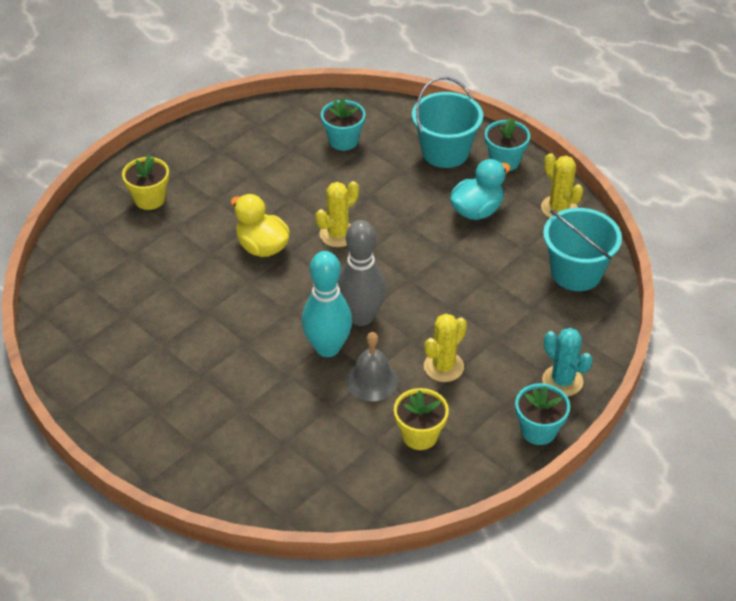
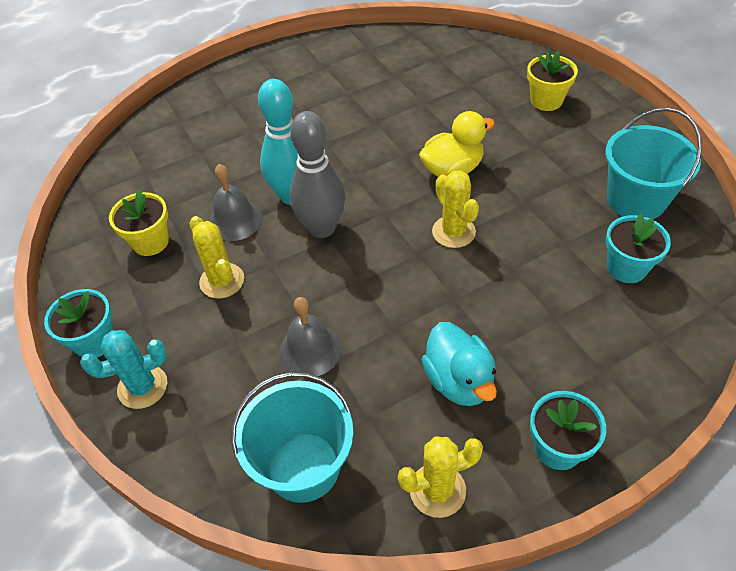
camera: 110 degrees right, 5 degrees up
turquoise bucket [412,77,483,168] -> turquoise bucket moved to [605,107,702,219]
none -> grey bell [279,297,342,376]

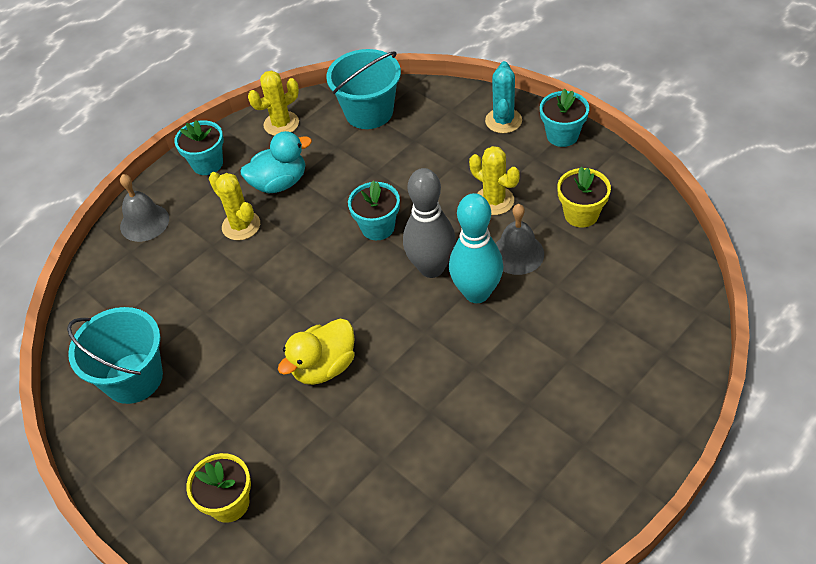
camera: 165 degrees right, 0 degrees up
turquoise cactus [80,330,167,409] -> turquoise cactus turned 45 degrees counterclockwise [485,61,522,133]
grey bell [279,297,342,376] -> grey bell moved to [120,174,169,242]
turquoise duck [422,322,497,406] -> turquoise duck turned 105 degrees clockwise [241,131,312,193]
yellow cactus [432,170,479,248] -> yellow cactus moved to [209,172,260,240]
turquoise flower pot [606,214,671,283] -> turquoise flower pot moved to [348,181,400,240]

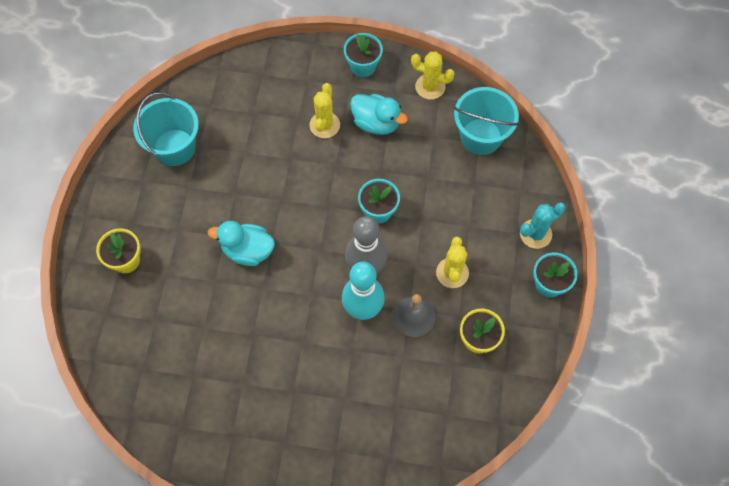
camera: 50 degrees right, 15 degrees up
grey bell [120,174,169,242] -> none
yellow duck [278,318,355,385] -> turquoise duck [208,221,275,266]

